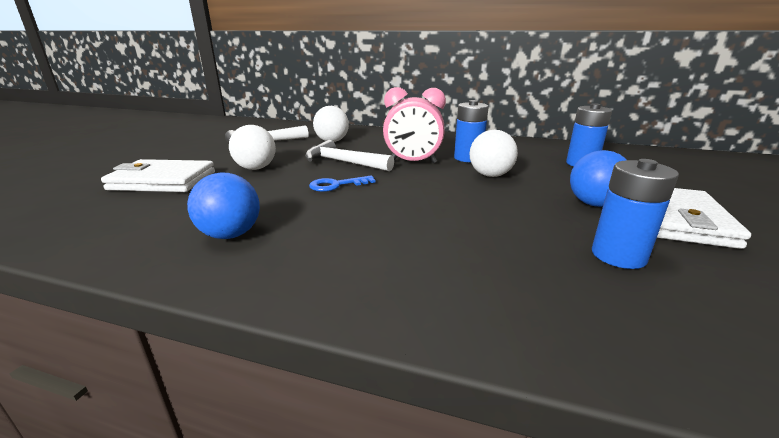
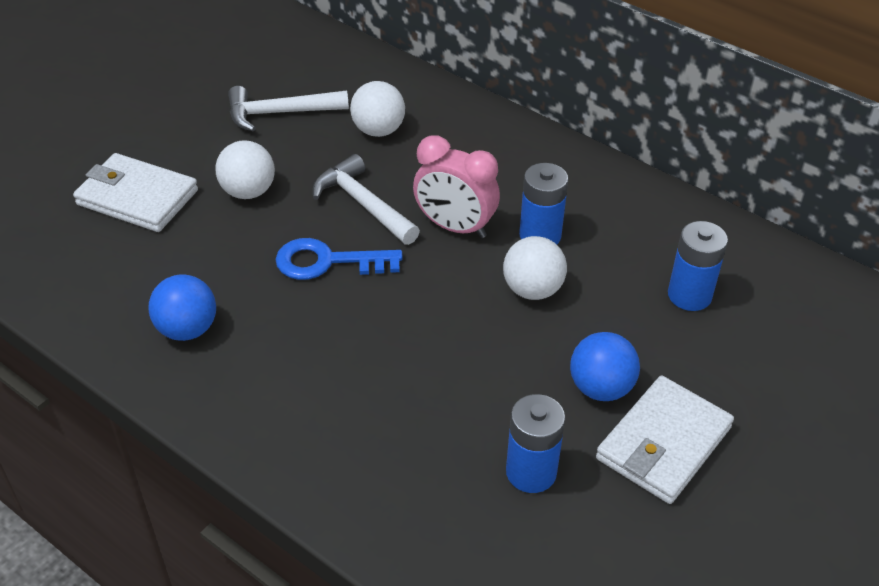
camera: 20 degrees right, 20 degrees up
blue key [309,176,375,192] -> blue key [275,238,403,280], size x1.51

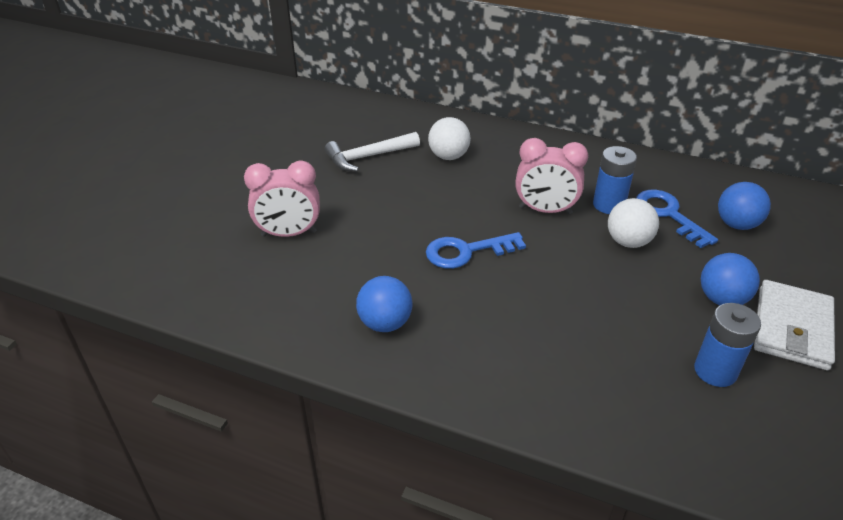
camera: 15 degrees left, 5 degrees down
white wallet [73,153,198,232] -> pink clock [244,161,320,237]
white ball [216,140,275,199] -> none
white hammer [313,154,420,245] -> none
blue battery [668,221,728,311] -> blue ball [718,182,771,230]
none -> blue key [636,190,718,248]

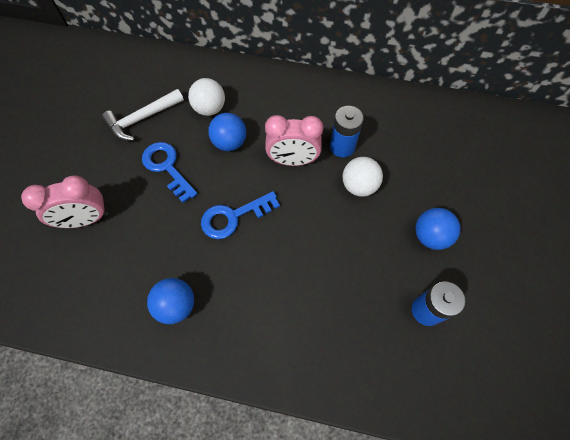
camera: 10 degrees left, 25 degrees up
blue key [636,190,718,248] -> blue key moved to [142,142,198,203]
blue ball [718,182,771,230] -> blue ball moved to [208,113,246,151]
white wallet [754,280,835,370] -> none

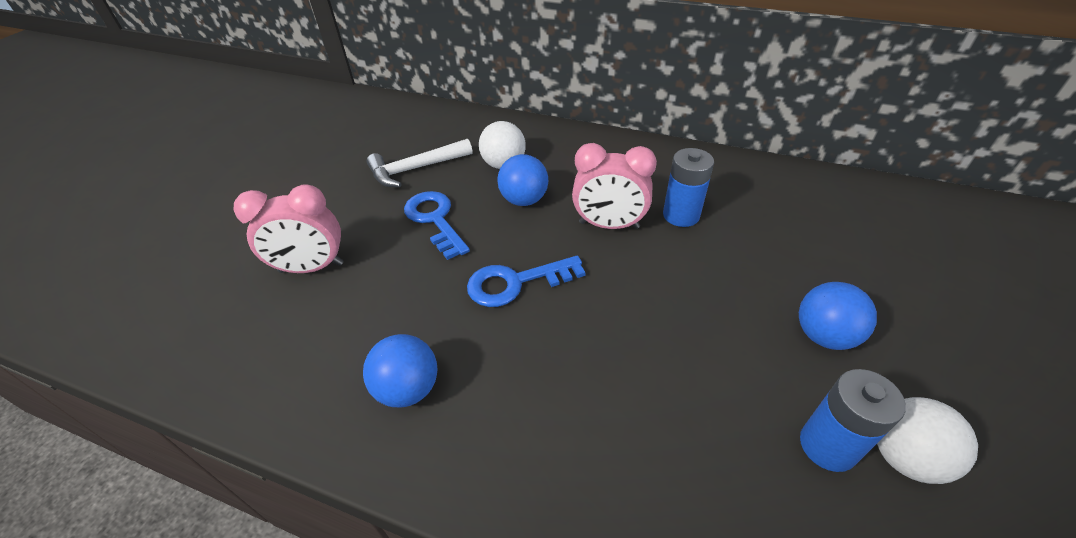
camera: 10 degrees right, 20 degrees down
white ball [343,157,383,197] -> white ball moved to [877,397,978,484]

